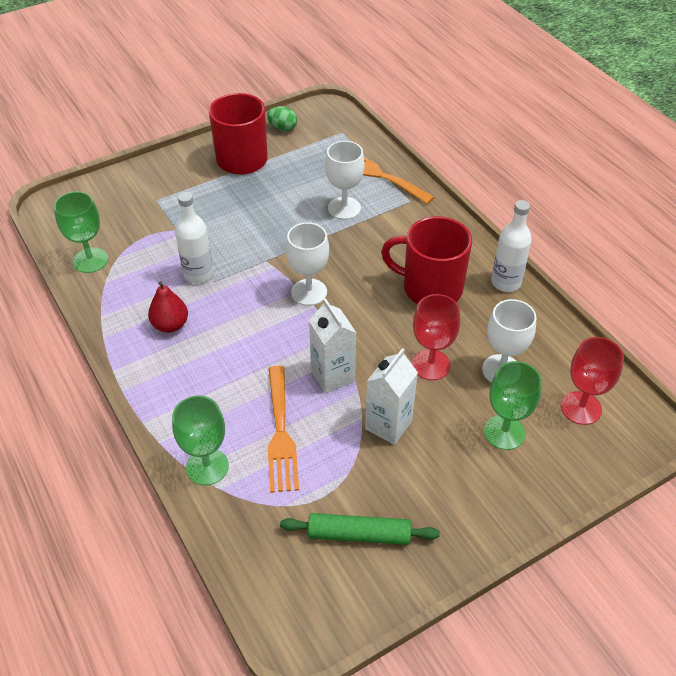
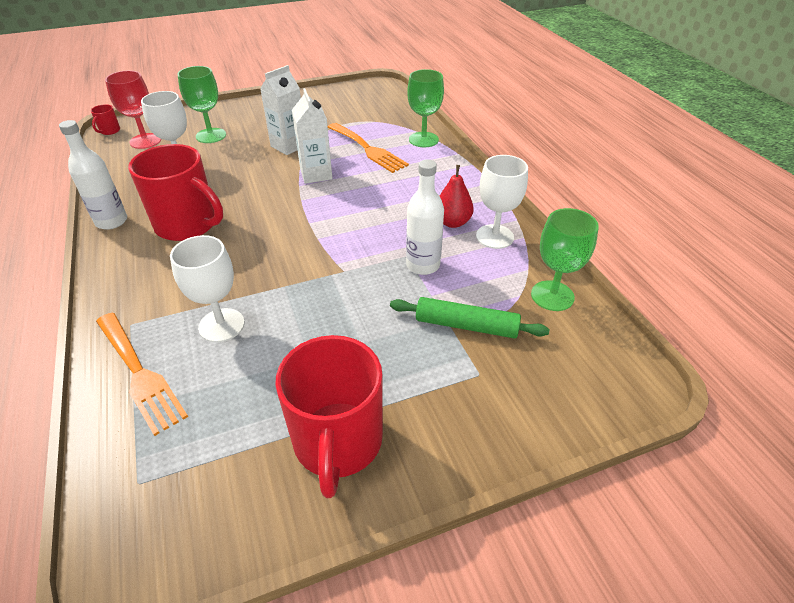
camera: 170 degrees left, 5 degrees down
green egg [267,106,297,131] -> none
orange fork [268,366,299,493] -> orange fork turned 135 degrees clockwise [328,123,409,173]
green rolling pin [280,513,440,545] -> green rolling pin moved to [390,297,549,339]
white goblet [286,222,329,306] -> white goblet moved to [476,155,528,249]
red goblet [412,294,460,380] -> none
none -> red mug [91,104,120,135]

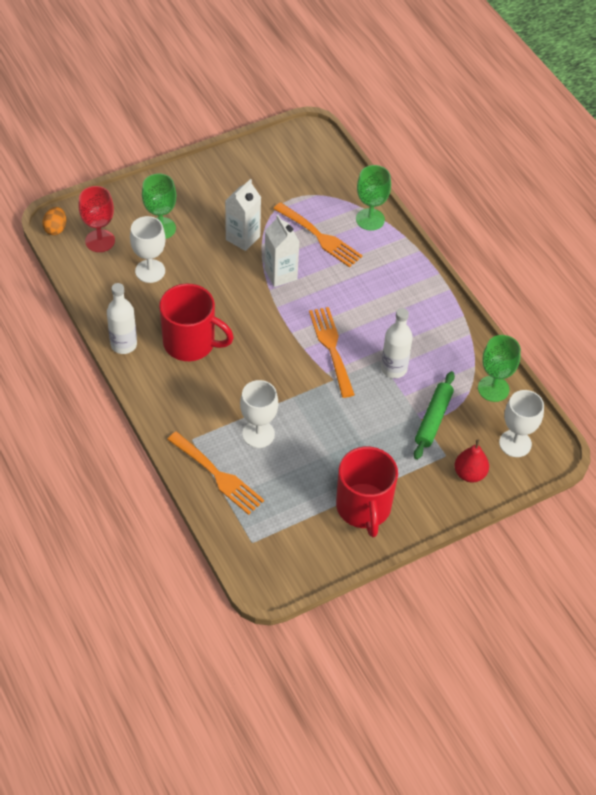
camera: 10 degrees left, 10 degrees up
red mug [91,104,120,135] -> orange egg [42,207,66,235]
green rolling pin [390,297,549,339] -> green rolling pin turned 75 degrees counterclockwise [414,371,455,460]
red pear [440,165,474,228] -> red pear moved to [455,439,489,482]
white goblet [476,155,528,249] -> white goblet moved to [499,390,544,457]
none -> orange fork [309,307,355,398]

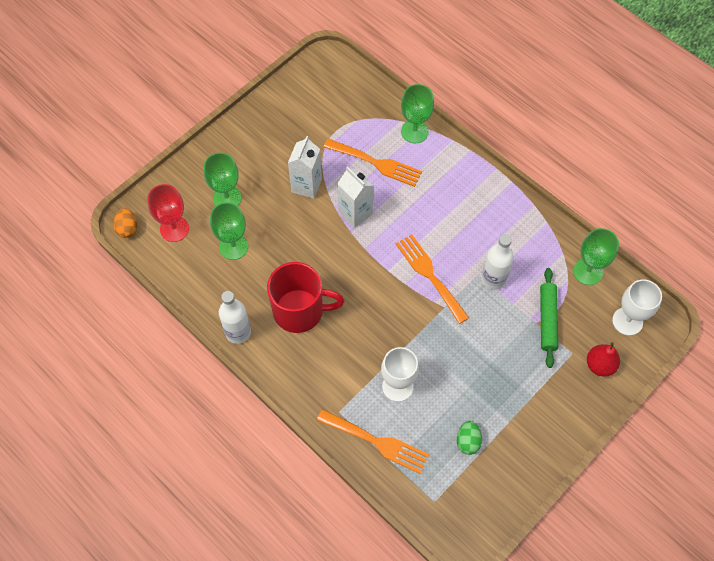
camera: 15 degrees left, 10 degrees up
white goblet [130,216,166,283] -> green goblet [210,202,248,260]
red mug [336,447,398,537] -> none
none -> green egg [457,421,482,455]

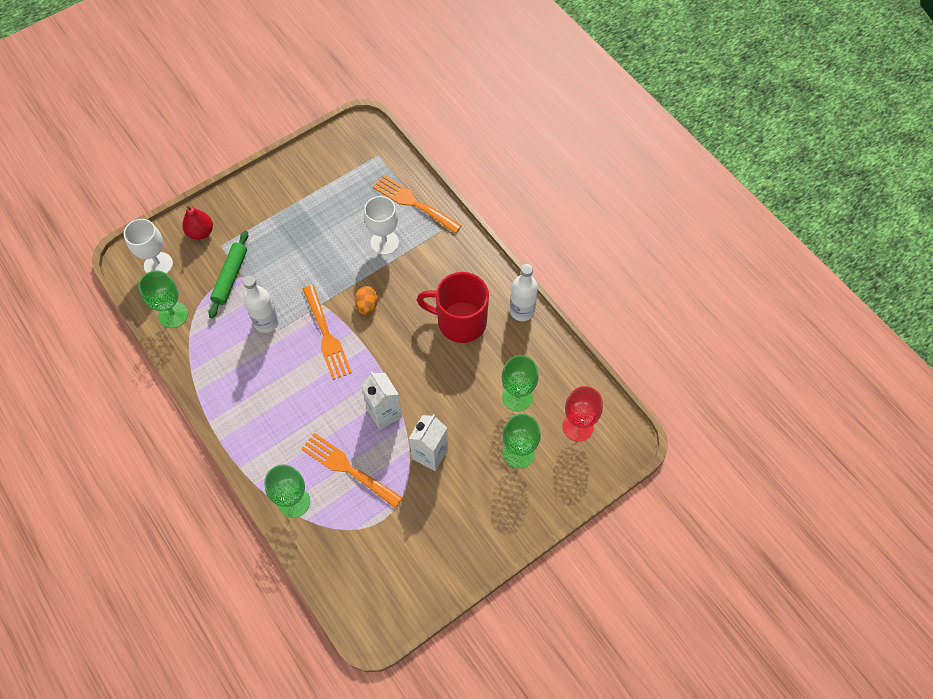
camera: 170 degrees left, 0 degrees up
orange egg [113,208,137,238] -> orange egg moved to [355,286,378,315]
green egg [457,421,482,455] -> none

